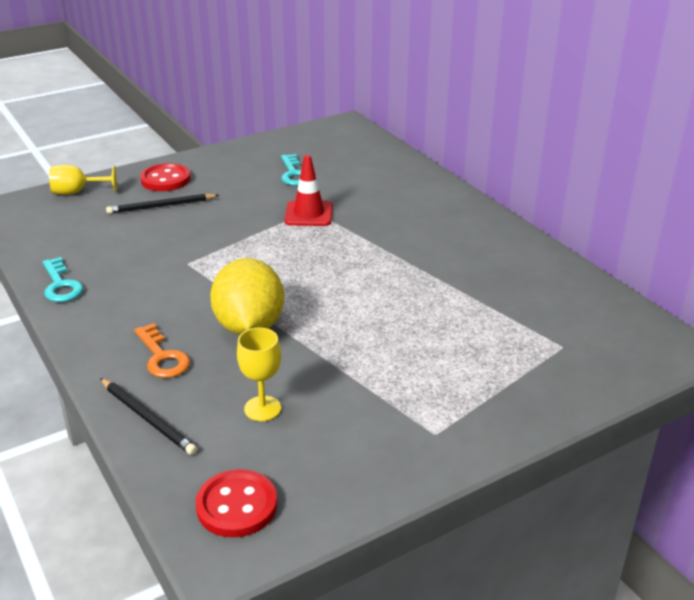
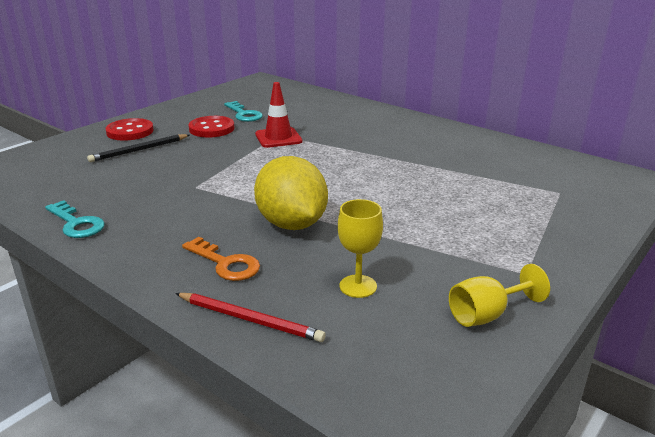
camera: 20 degrees left, 5 degrees down
yellow goblet [49,165,117,195] -> yellow goblet moved to [449,264,550,327]
black pencil [100,378,197,455] -> red pencil [175,293,326,342]
red button [196,469,277,538] -> red button moved to [188,116,235,137]

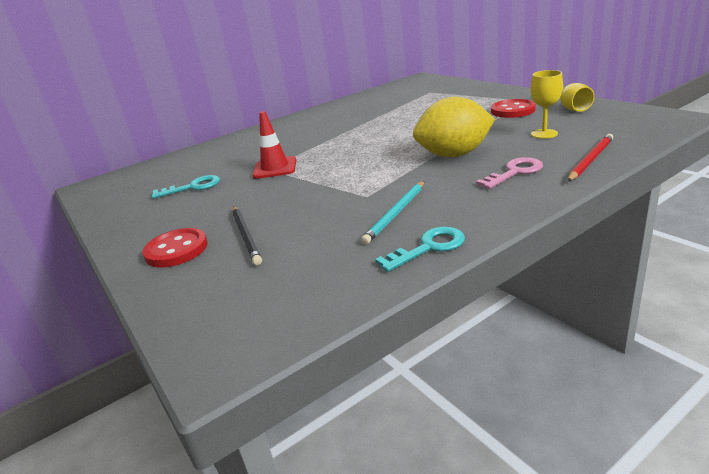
camera: 70 degrees left, 0 degrees up
orange key [182,237,260,281] -> pink key [476,157,543,189]
red button [188,116,235,137] -> red button moved to [491,99,536,118]
none -> turquoise pencil [361,181,425,245]

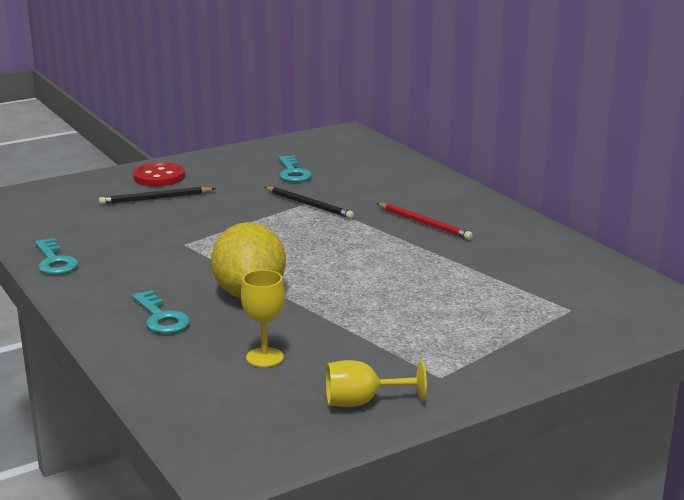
camera: 90 degrees right, 5 degrees down
red traffic cone [253,111,296,179] -> black pencil [264,187,354,219]
turquoise pencil [361,181,425,245] -> none
pink key [476,157,543,189] -> turquoise key [132,290,190,334]
red button [491,99,536,118] -> none
red pencil [567,134,613,182] -> red pencil moved to [377,203,473,240]

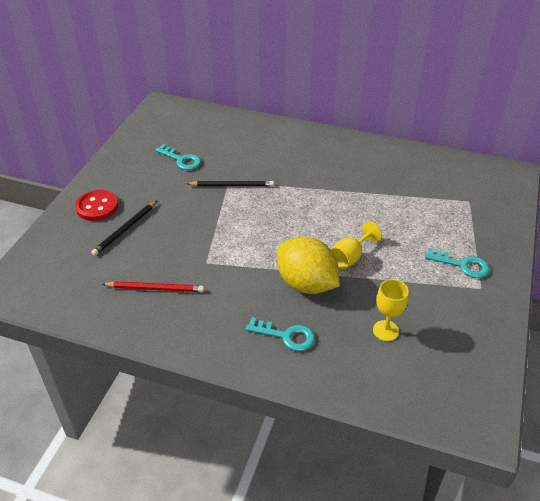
camera: 40 degrees left, 20 degrees up
turquoise key [35,238,78,275] -> turquoise key moved to [425,248,490,278]
yellow goblet [326,360,427,407] -> yellow goblet moved to [331,221,382,269]
red pencil [377,203,473,240] -> red pencil moved to [102,281,204,292]

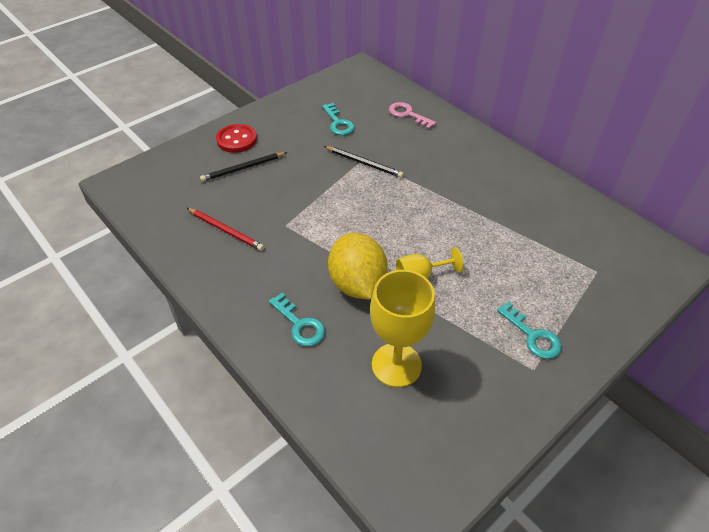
camera: 30 degrees right, 5 degrees up
yellow goblet [373,279,409,341] -> yellow goblet [370,270,436,387], size x1.73
none -> pink key [389,102,437,129]

